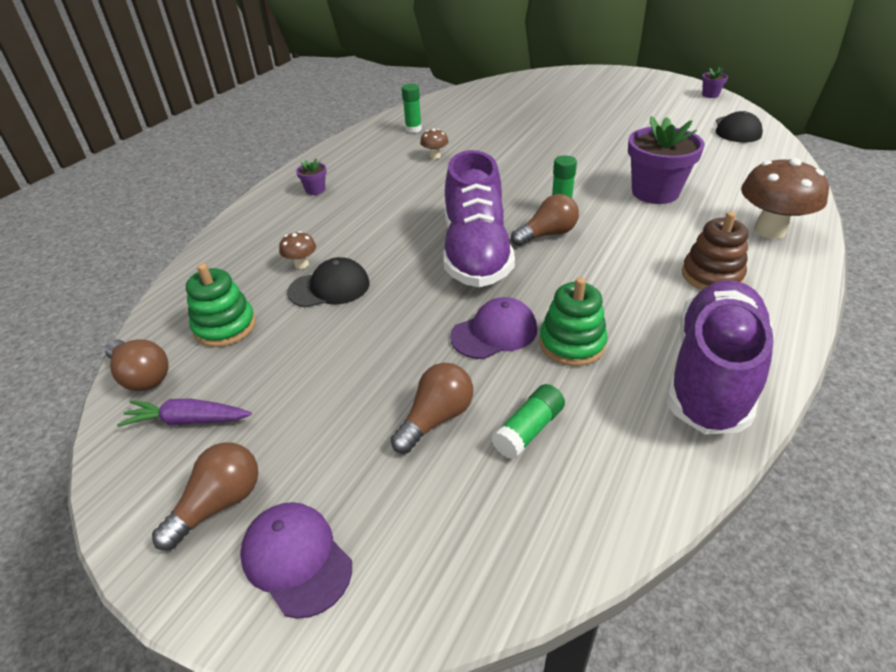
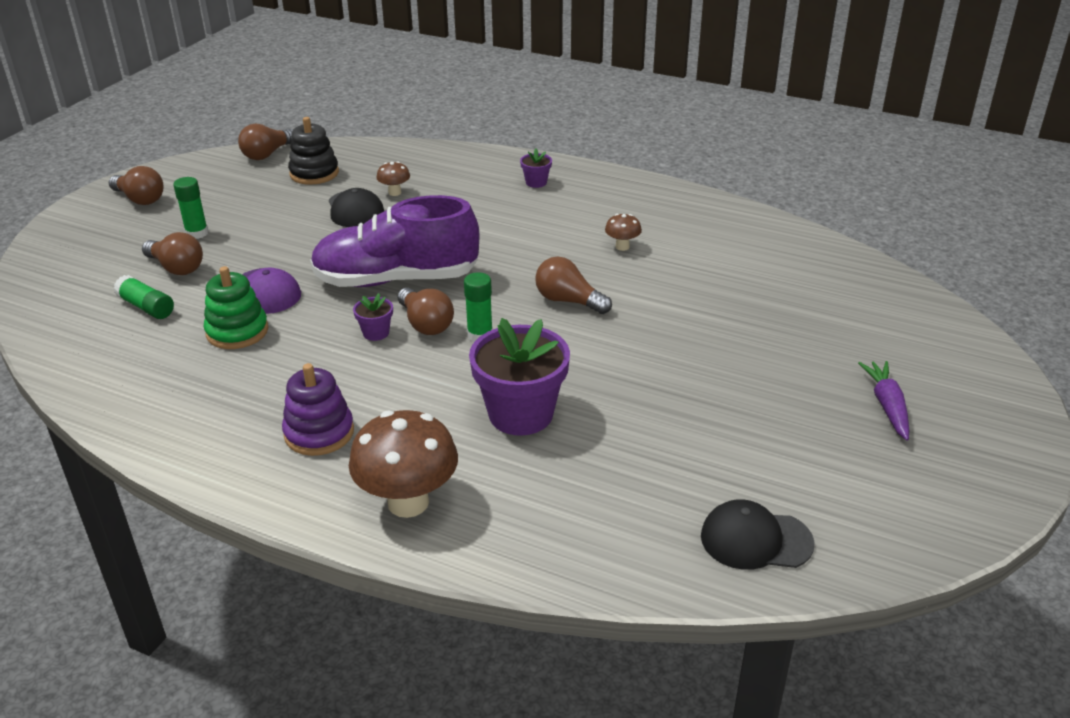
camera: 85 degrees right, 5 degrees down
purple carrot [117,399,252,427] -> purple carrot moved to [858,361,909,441]
green stacking toy [186,263,256,347] -> black stacking toy [288,117,339,185]
purple cap [240,502,352,619] -> none
green glue stick [402,84,422,133] -> green glue stick moved to [173,177,208,239]
purple shoe [666,280,773,434] -> none
brown stacking toy [682,211,748,290] -> purple stacking toy [282,363,354,456]
purple flower pot [702,67,728,98] -> purple flower pot moved to [353,293,393,341]
none -> brown light bulb [535,257,612,314]

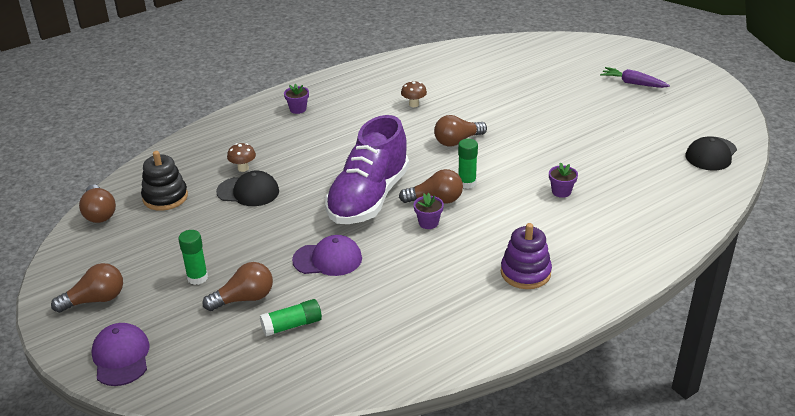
camera: 60 degrees left, 0 degrees up
green stacking toy [204,266,268,349] -> none
brown mushroom [349,410,458,518] -> none
purple flower pot [469,318,570,436] -> purple flower pot [549,162,578,198], size x0.45
none -> purple cap [91,323,150,386]

